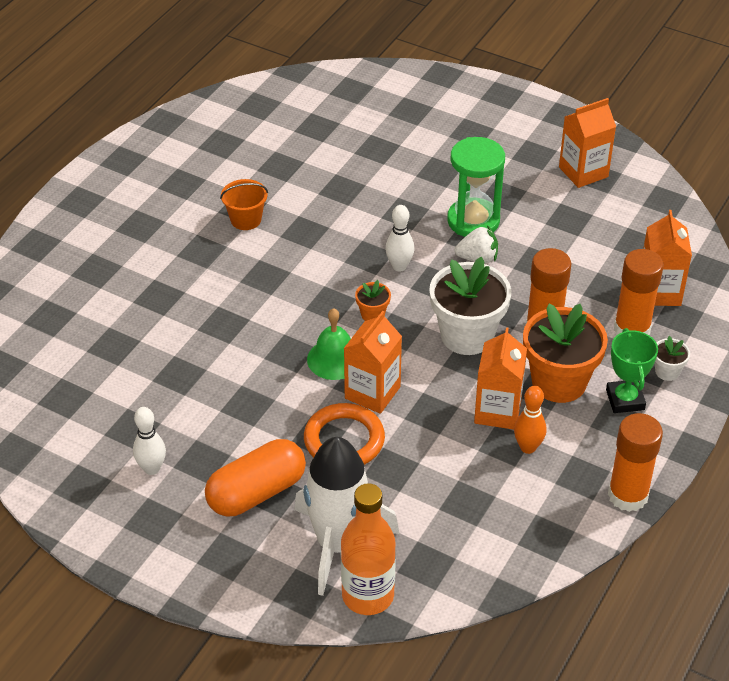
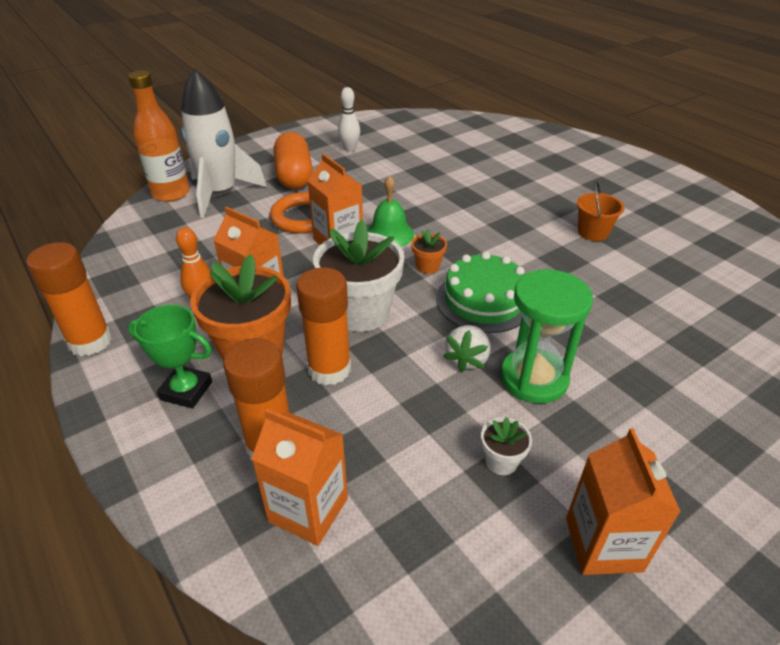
camera: 115 degrees right, 5 degrees down
white bowling pin [386,205,414,272] -> green cake [436,252,525,333]
white flower pot [655,336,690,381] -> white flower pot moved to [481,417,532,475]

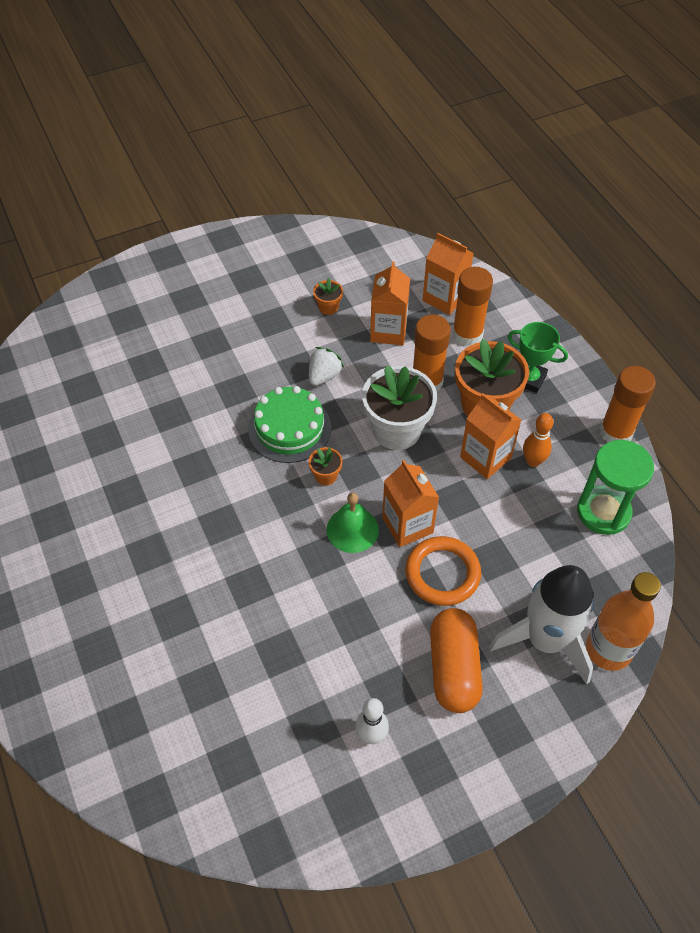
camera: 170 degrees left, 15 degrees up
white flower pot [481,417,532,475] -> orange flower pot [313,278,343,315]
green hourglass [500,270,593,403] -> green hourglass moved to [577,440,654,535]
orange carton [566,428,681,575] -> orange carton moved to [370,261,410,345]
orange bucket [577,180,625,241] -> none

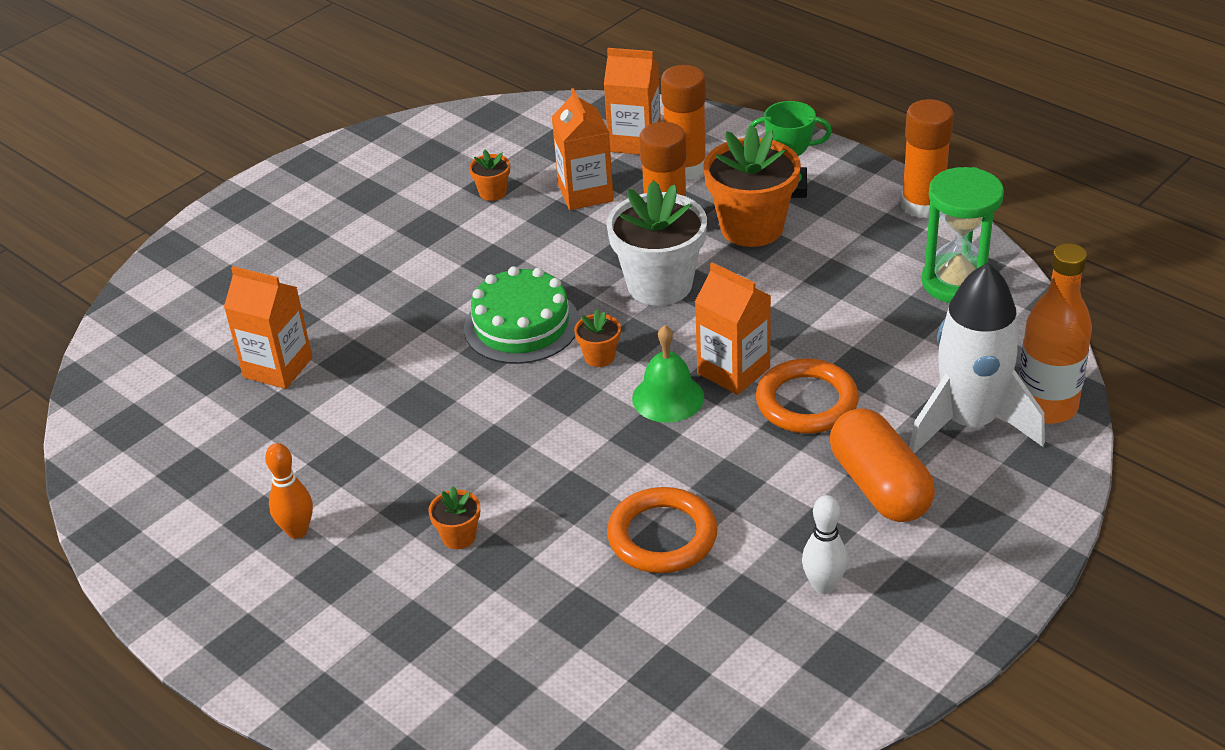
camera: 20 degrees left, 15 degrees down
white strawberry [309,347,344,386] -> none
orange carton [460,394,521,479] -> orange carton moved to [224,266,312,389]
orange bowling pin [523,413,553,467] -> orange bowling pin moved to [265,443,313,539]
none -> orange flower pot [428,486,480,549]
none -> orange ring [607,487,718,573]

